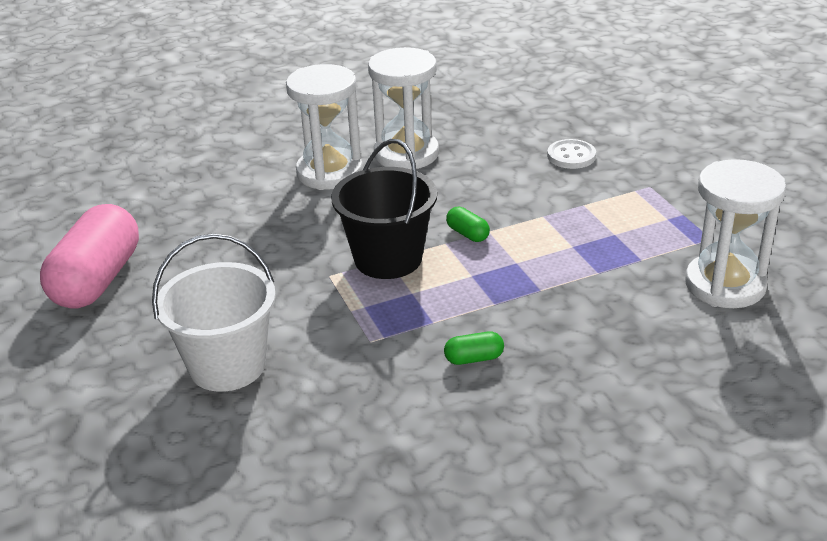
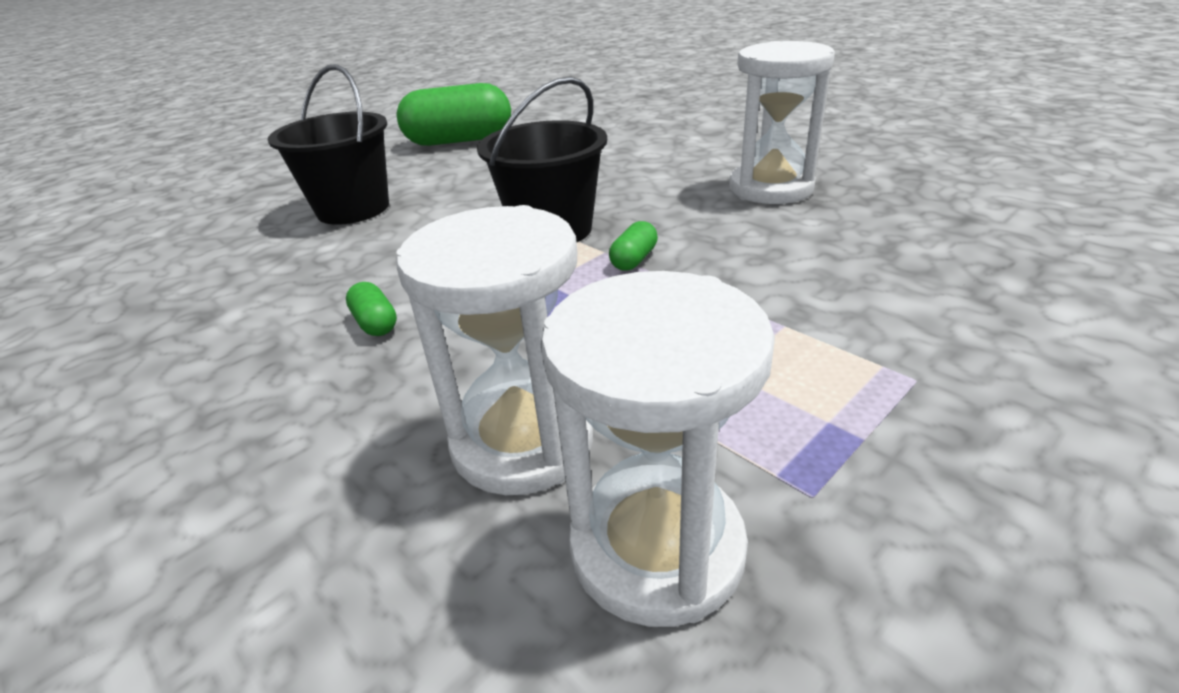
camera: 70 degrees right, 0 degrees up
pink capsule [40,204,139,309] -> green capsule [397,83,511,146]
white bucket [152,234,276,392] -> black bucket [268,64,389,225]
white hourglass [286,64,363,190] -> white hourglass moved to [396,205,593,495]
white button [547,139,596,169] -> none

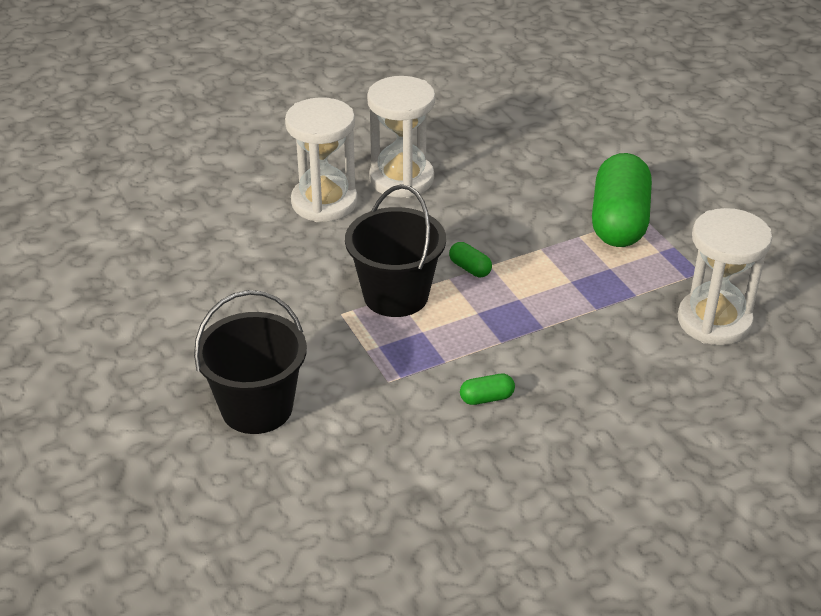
camera: 75 degrees left, 5 degrees up
white hourglass [396,205,593,495] -> white hourglass moved to [285,97,358,222]
green capsule [397,83,511,146] -> green capsule moved to [592,153,652,247]

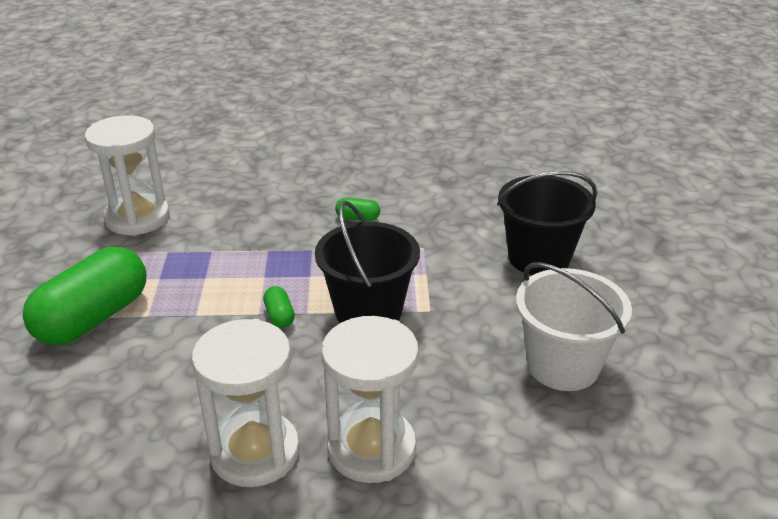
camera: 155 degrees left, 5 degrees down
none -> white bucket [516,262,632,391]

